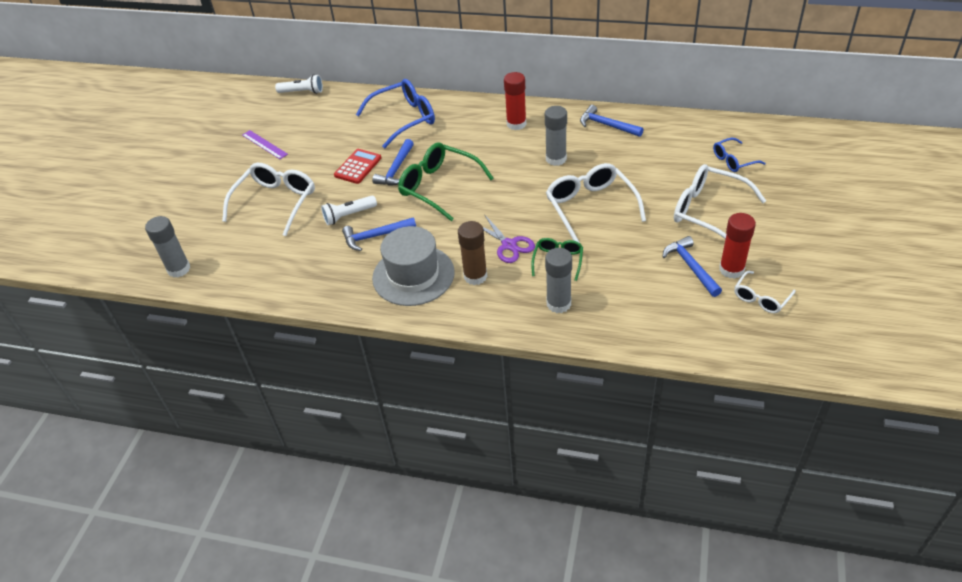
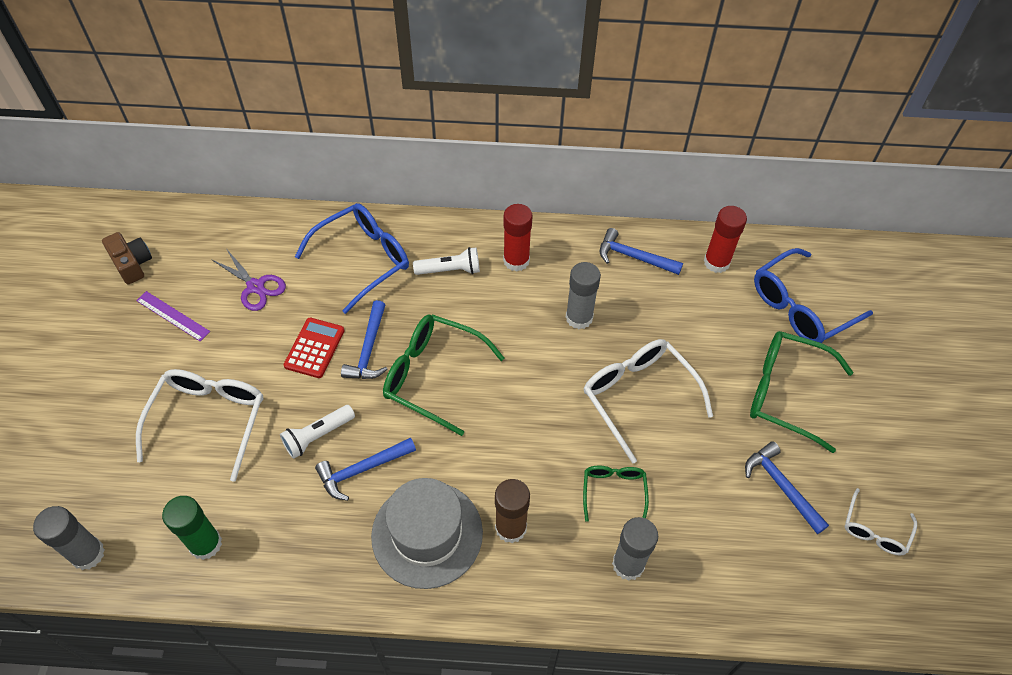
camera: 15 degrees left, 10 degrees up
white flashlight [275,74,323,94] -> white flashlight moved to [413,247,480,275]
purple scissors [483,214,535,263] -> purple scissors moved to [211,250,286,311]
white glasses [674,164,766,239] -> green glasses [750,331,854,453]
blue glasses [713,138,766,172] -> blue glasses [754,248,873,343], size x1.82
red glue stick [719,213,756,279] -> red glue stick moved to [704,206,747,273]
none -> brown camera [102,232,152,284]
none -> green glue stick [162,496,222,560]

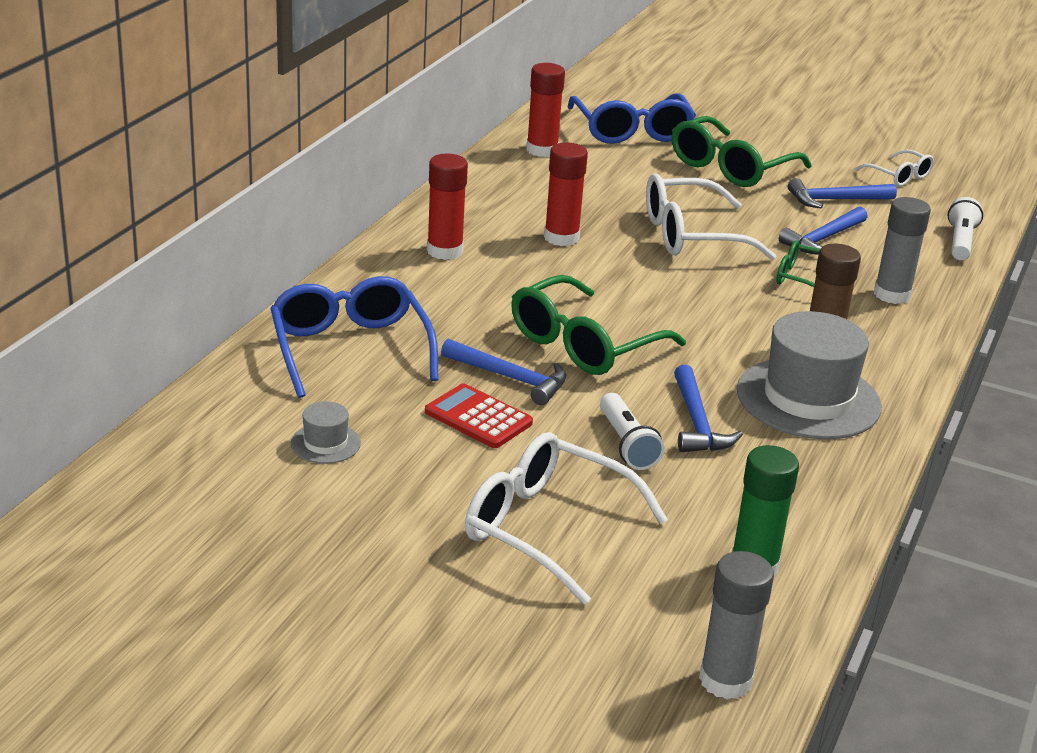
camera: 70 degrees left, 25 degrees down
brown camera [102,232,152,284] -> none
purple ruler [136,291,210,342] -> none
purple scissors [211,250,286,311] -> grey hat [291,401,361,464]
white flashlight [413,247,480,275] -> white flashlight moved to [947,197,983,260]
grey glue stick [566,262,601,329] -> red glue stick [544,142,588,246]
blue hammer [600,228,683,275] -> blue hammer moved to [779,207,868,254]

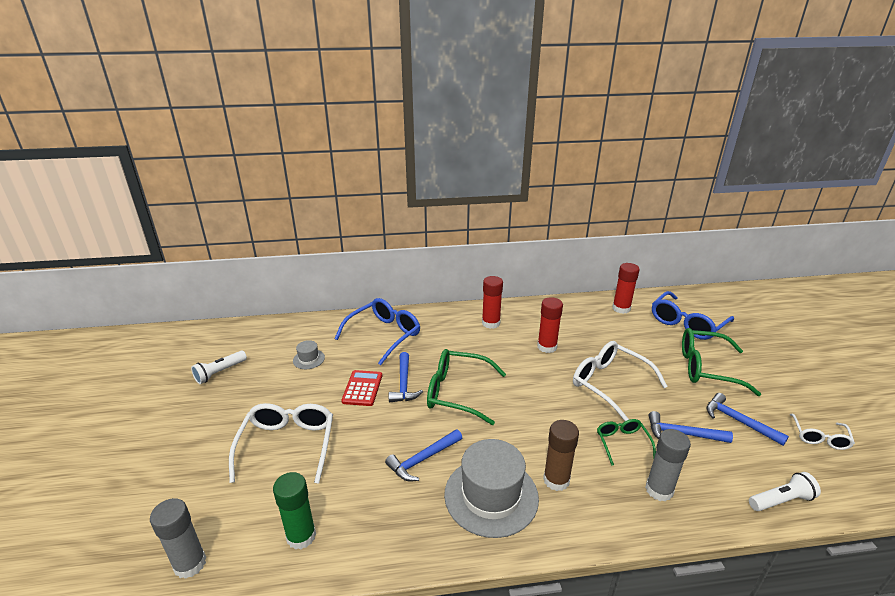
camera: 60 degrees right, 0 degrees up
white flashlight [600,393,664,470] -> white flashlight moved to [191,351,247,384]

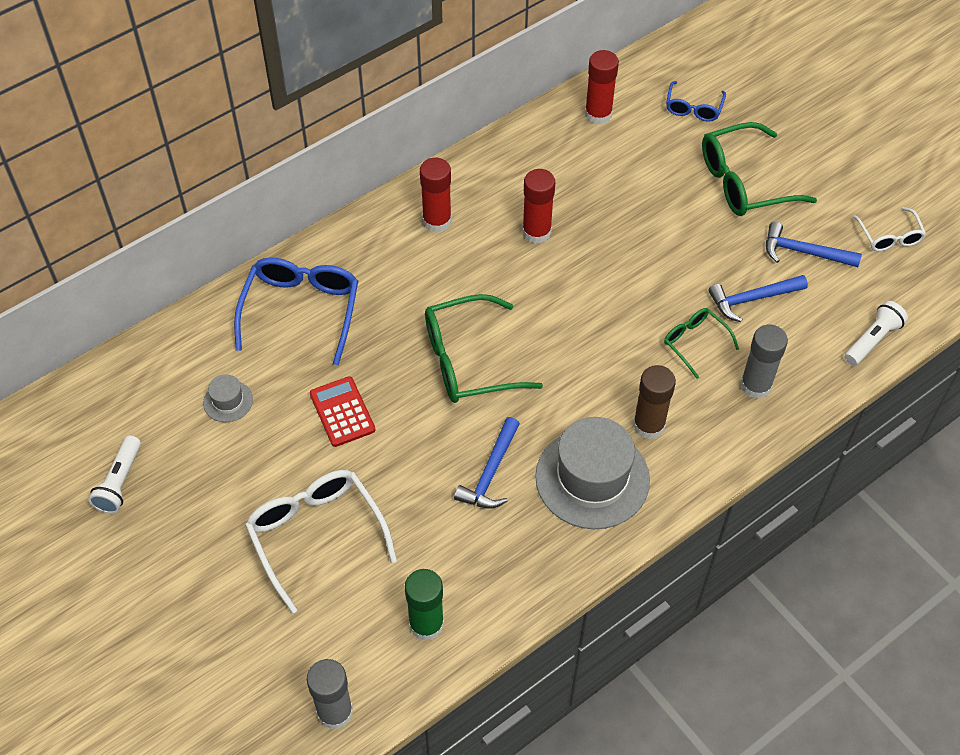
camera: 30 degrees left, 25 degrees up
blue hammer [389,352,423,402] -> none
white glasses [573,341,668,421] -> none
blue glasses [652,291,734,340] -> blue glasses [666,81,726,122], size x0.55

